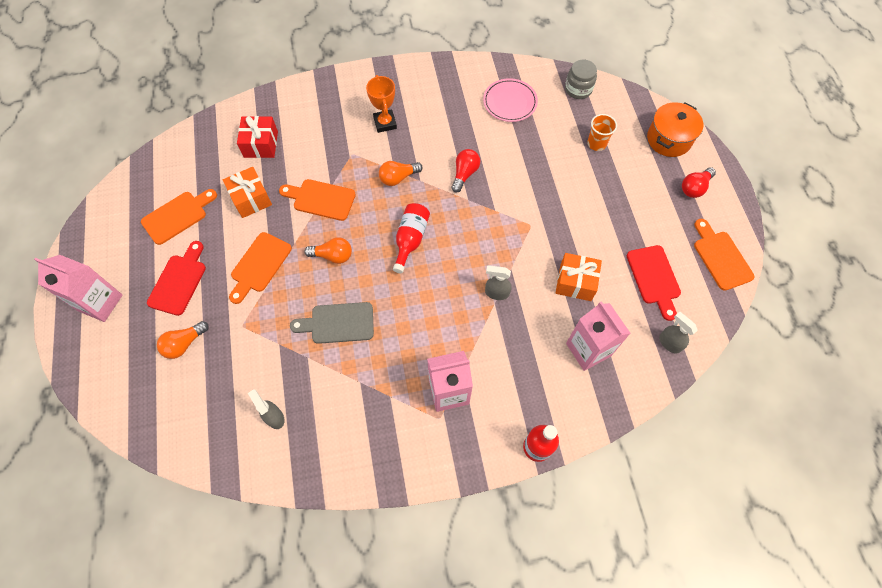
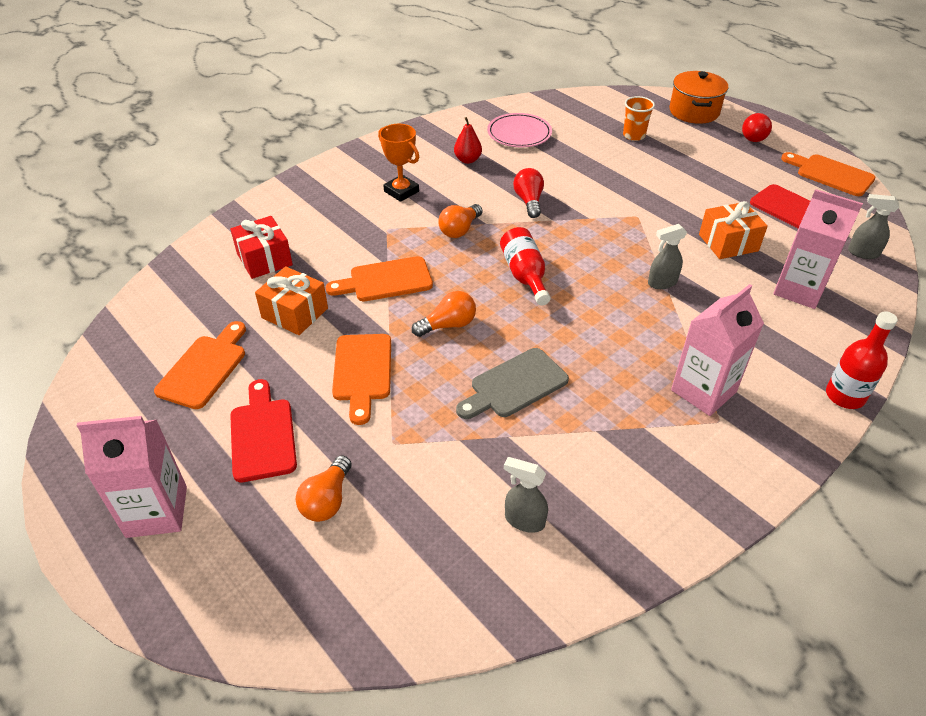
camera: 30 degrees left, 20 degrees down
grey jar [565,60,597,99] -> none
none -> red pear [454,117,482,164]

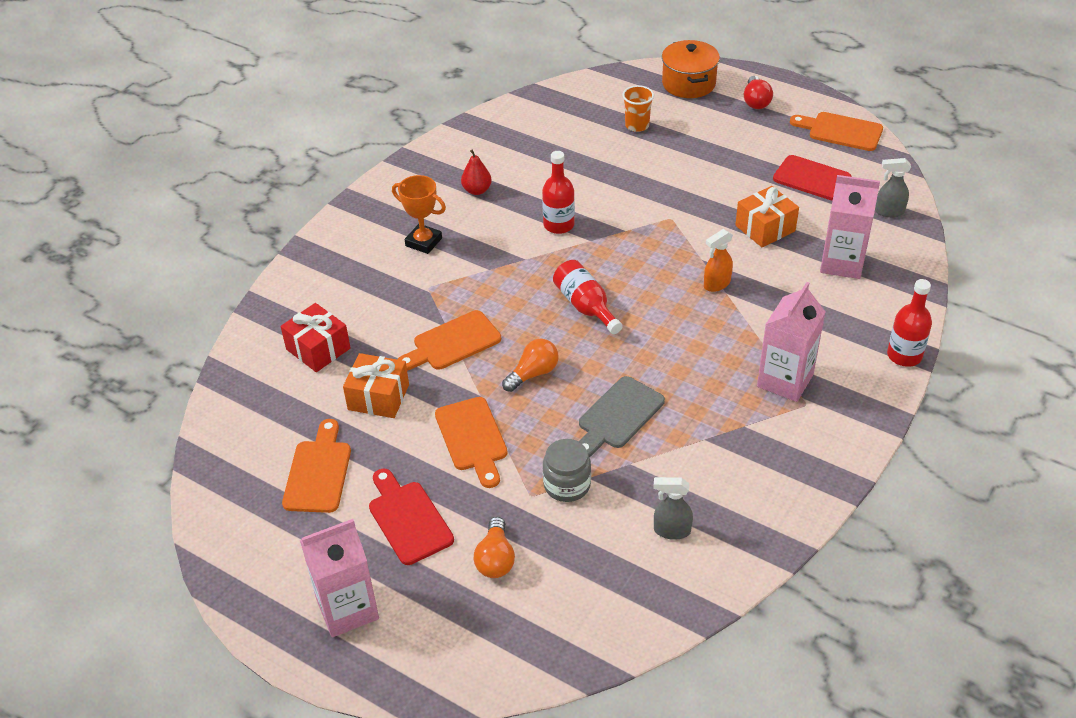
camera: 15 degrees left, 0 degrees up
orange light bulb [439,204,482,238] -> none
pink plate [487,113,552,147] -> none
red light bulb [513,168,544,218] -> red bottle [542,151,575,234]
grey spray bottle [648,224,687,289] -> orange spray bottle [704,229,733,292]
none -> grey jar [543,439,591,502]

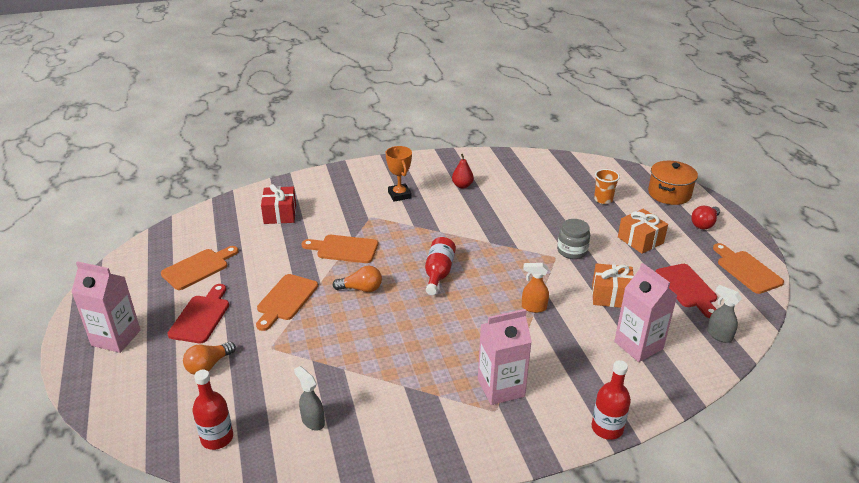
camera: 40 degrees right, 10 degrees down
orange gift [343,353,409,418] -> orange gift moved to [618,209,668,254]
red bottle [542,151,575,234] -> red bottle moved to [193,370,233,450]
grey jar [543,439,591,502] -> grey jar moved to [557,219,590,259]
grey cutting board [578,376,665,457] -> none

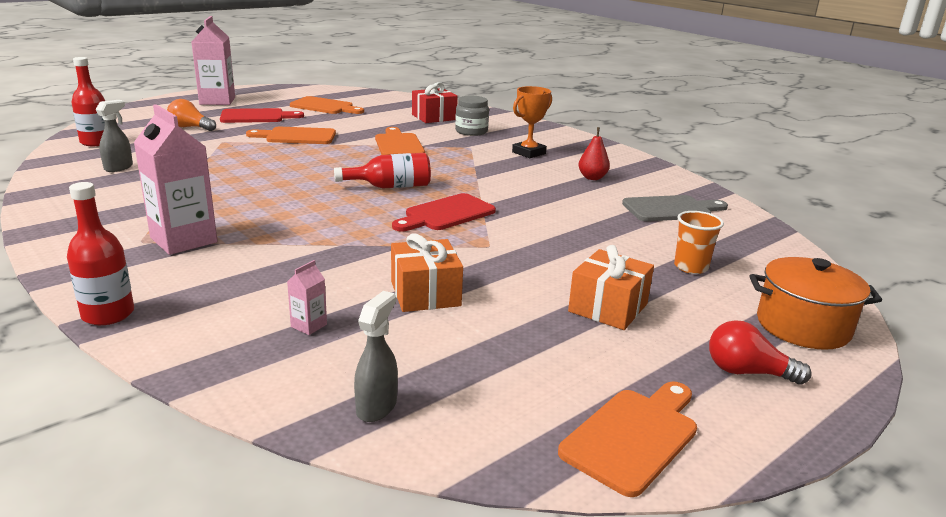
camera: 65 degrees right, 10 degrees down
orange light bulb [333,266,382,292] -> none
orange spray bottle [522,263,549,313] -> none
grey jar [557,219,590,259] -> grey jar moved to [455,96,489,136]
pink carton [614,263,678,362] -> pink carton [287,260,327,335], size x0.42
red cutting board [656,264,717,319] -> red cutting board moved to [392,193,496,231]
none -> grey cutting board [622,195,728,221]

